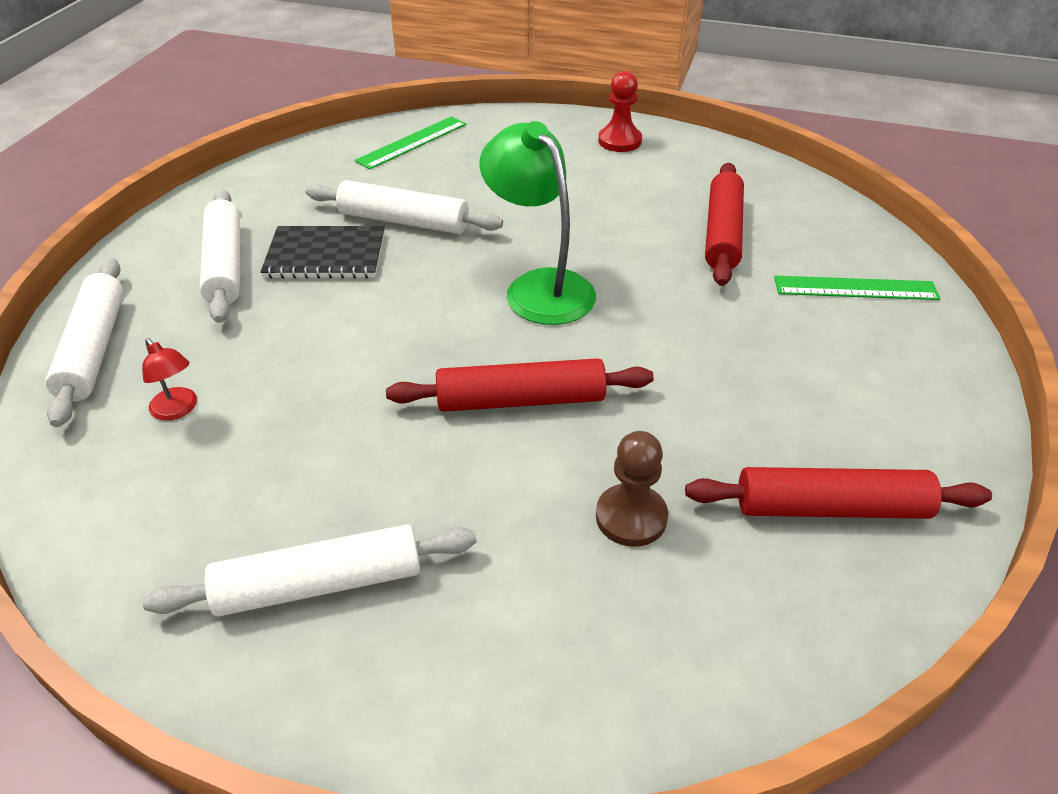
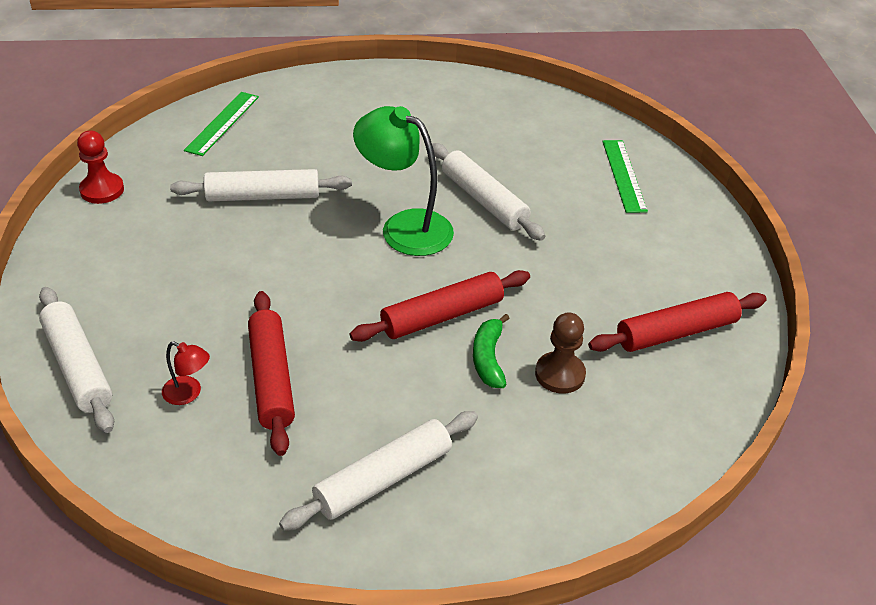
camera: 25 degrees left, 0 degrees up
white rolling pin [200,189,240,323] -> white rolling pin moved to [432,143,545,241]
black notebook [261,226,385,279] -> none
red pawn [598,71,642,152] -> red pawn moved to [77,131,124,204]
red rolling pin [705,163,744,286] -> red rolling pin moved to [248,291,295,456]
green ruler [774,276,940,300] -> green ruler turned 75 degrees counterclockwise [602,140,648,213]
none -> green banana [473,314,510,388]

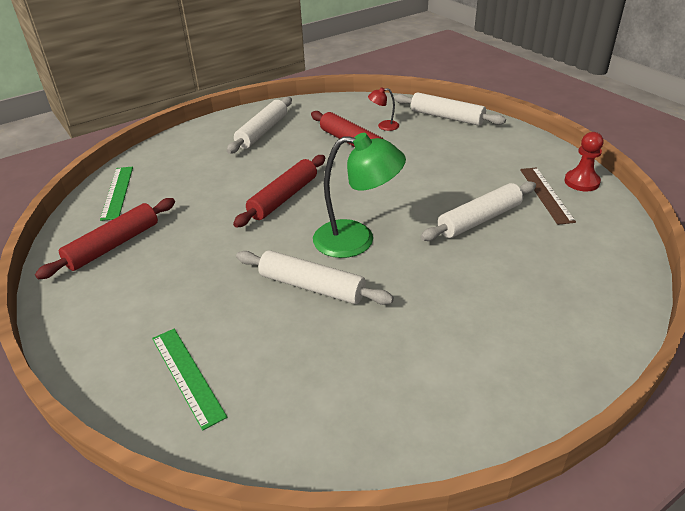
camera: 155 degrees right, 5 degrees down
green ruler [184,92,259,156] -> green ruler moved to [100,167,133,221]
green banana [473,314,510,388] -> none
brown pawn [535,313,586,394] -> none
none -> brown ruler [520,167,576,225]

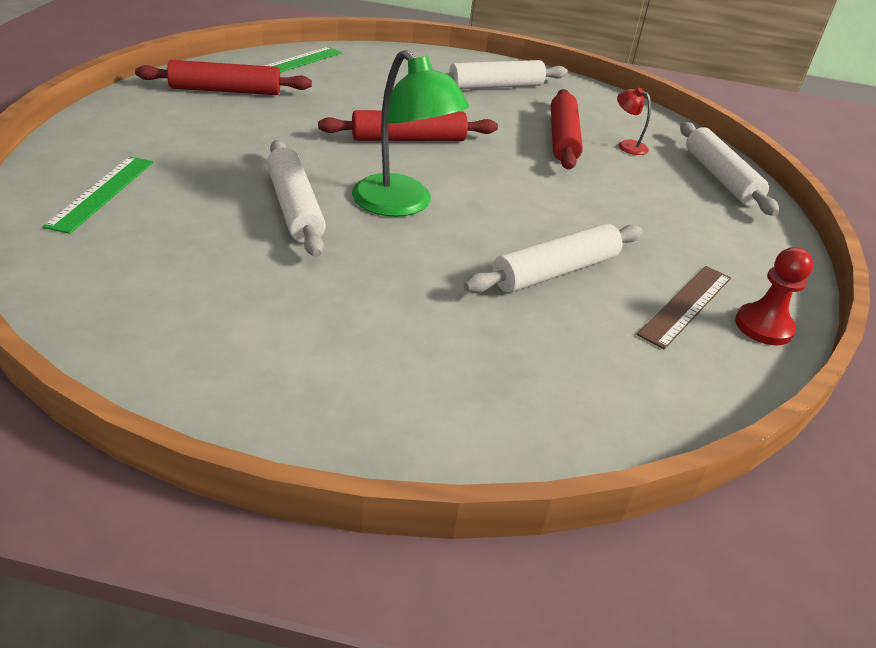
camera: 40 degrees right, 0 degrees up
white rolling pin [420,181,536,241] -> white rolling pin turned 45 degrees counterclockwise [464,223,643,293]

